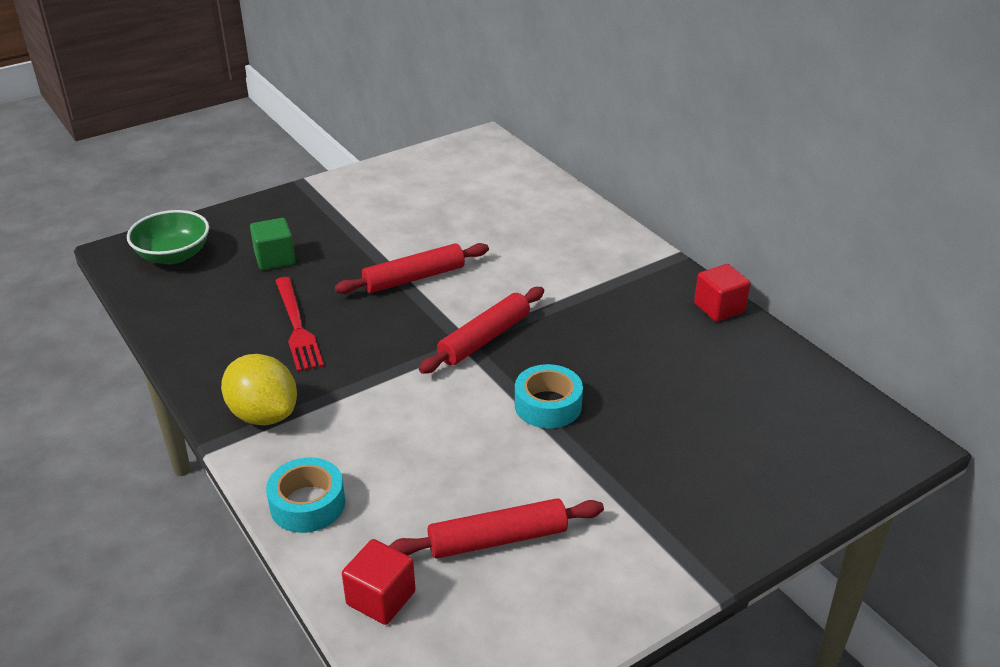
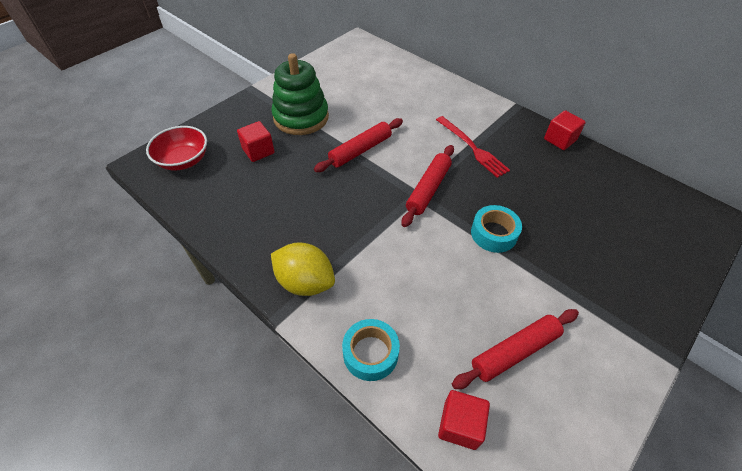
camera: 15 degrees left, 15 degrees up
green bowl [127,210,209,264] -> red bowl [146,126,207,171]
green cube [250,218,296,270] -> red cube [237,121,275,162]
red fork [275,277,324,372] -> red fork moved to [436,116,510,178]
none -> green stacking toy [271,53,329,135]

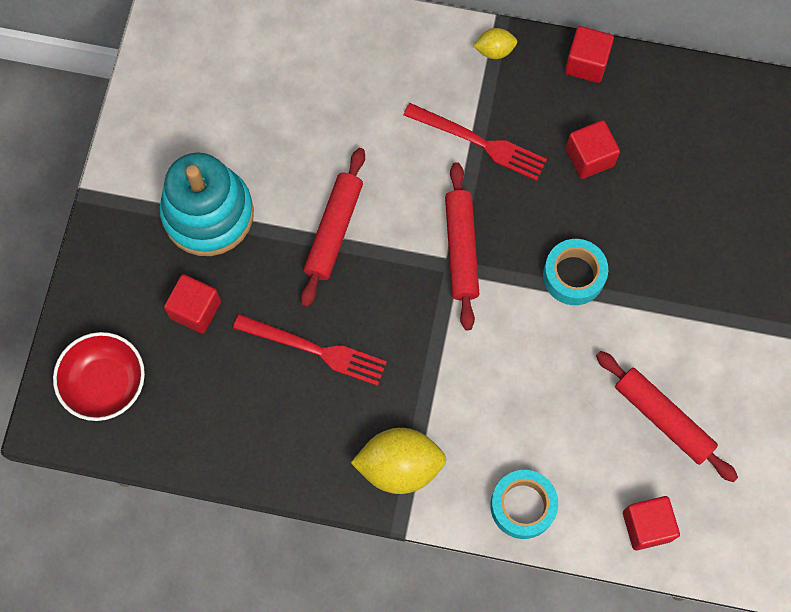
camera: 30 degrees left, 20 degrees up
green stacking toy [271,53,329,135] -> turquoise stacking toy [160,153,254,256]
red rolling pin [452,309,579,389] -> red rolling pin turned 75 degrees counterclockwise [596,351,738,482]
none -> red fork [233,314,387,386]
none -> yellow lemon [474,28,517,59]
none -> red cube [566,120,620,179]

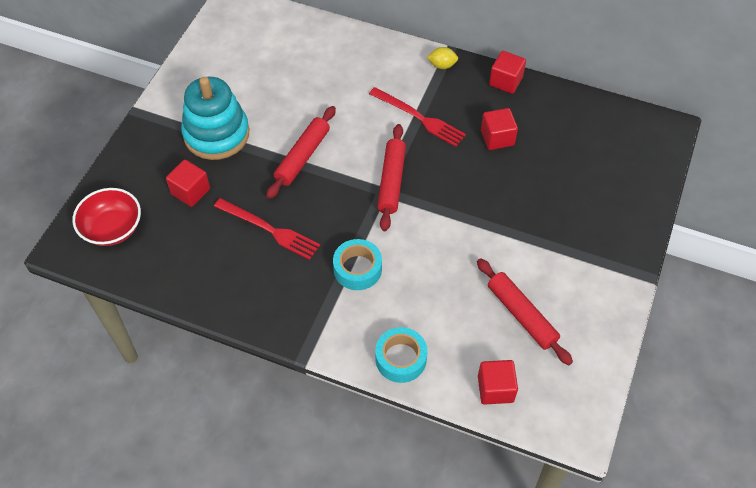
camera: 10 degrees right, 15 degrees down
yellow lemon [351,428,446,494] -> none
turquoise tape [543,239,608,305] -> turquoise tape moved to [333,239,382,290]

